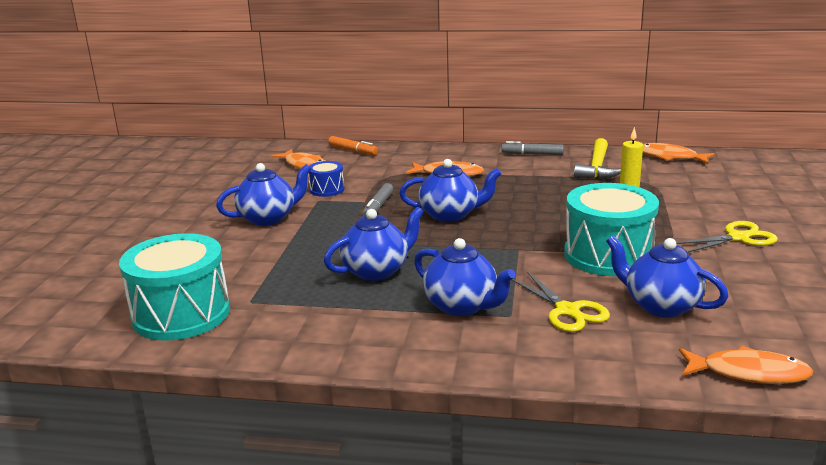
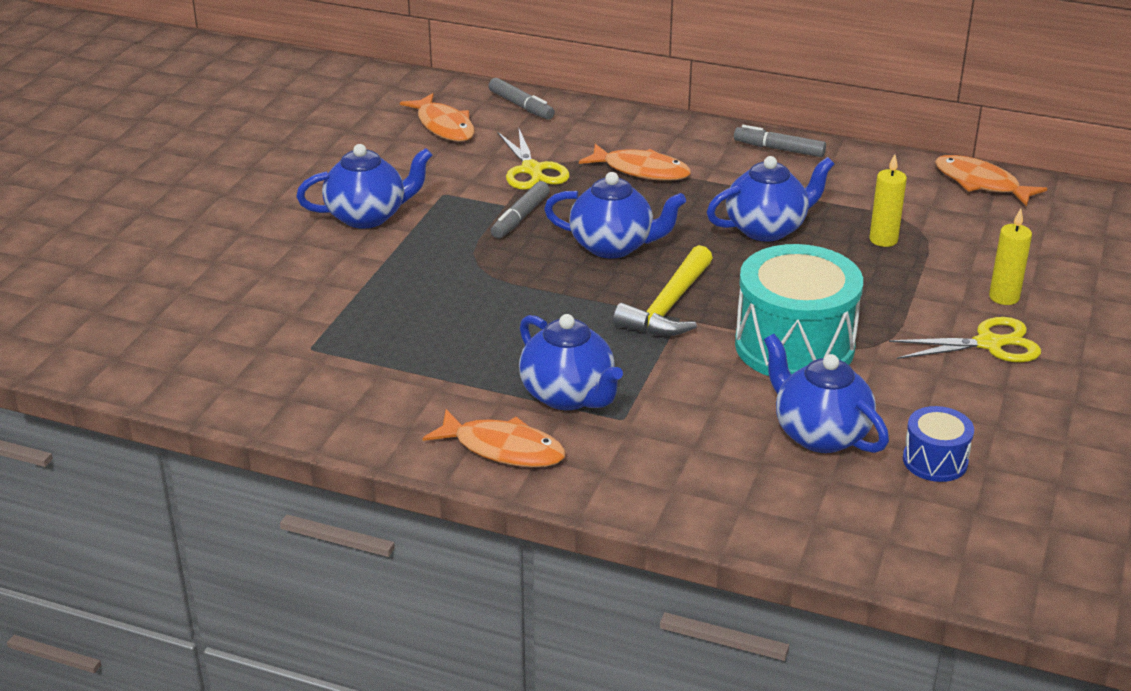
camera: 10 degrees right, 10 degrees up
turquoise drum [119,233,230,341] -> none
blue drum [308,161,345,197] -> blue drum moved to [903,406,974,482]
blue teapot [324,207,424,281] -> blue teapot moved to [707,156,834,242]
orange marker [328,136,378,155] -> grey marker [489,78,555,120]
yellow scissors [512,272,610,332] -> yellow scissors moved to [497,127,570,190]
yellow hammer [574,138,621,179] -> yellow hammer moved to [613,245,713,336]
orange fish [679,346,813,384] -> orange fish moved to [423,409,566,467]
none -> yellow candle [989,208,1032,305]

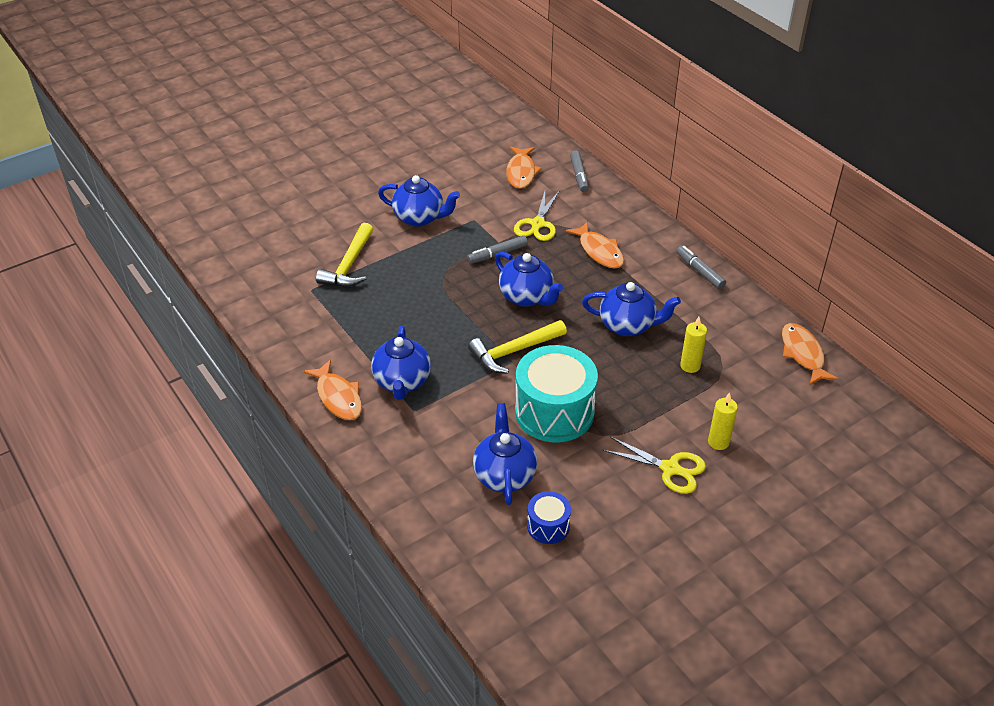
camera: 35 degrees right, 10 degrees up
none -> yellow hammer [316,223,373,287]

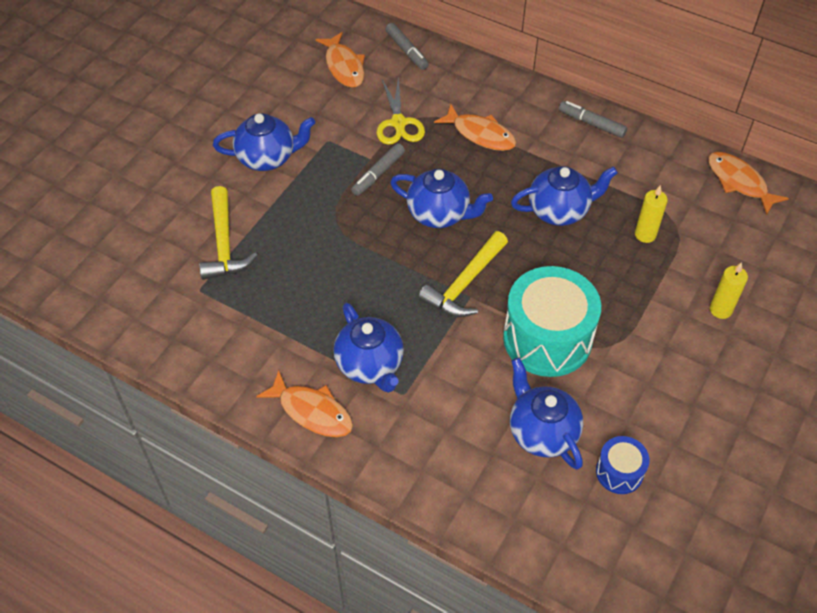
camera: 25 degrees left, 10 degrees up
yellow scissors [602,437,706,494] -> none

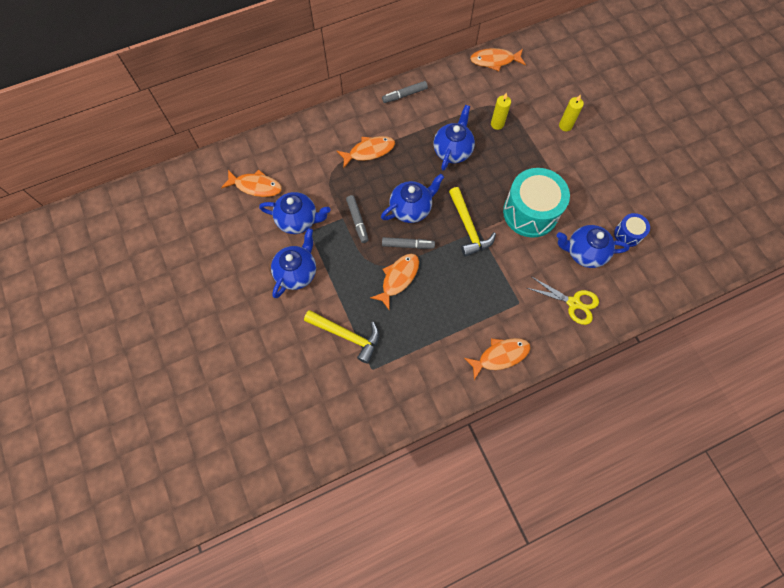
camera: 55 degrees left, 15 degrees up
blue teapot [334,303,404,393] -> blue teapot moved to [259,192,330,234]
yellow scissors [377,76,425,145] -> yellow scissors moved to [527,277,599,325]
grey marker [385,23,429,70] -> grey marker moved to [382,237,435,249]
none -> orange fish [370,253,419,310]

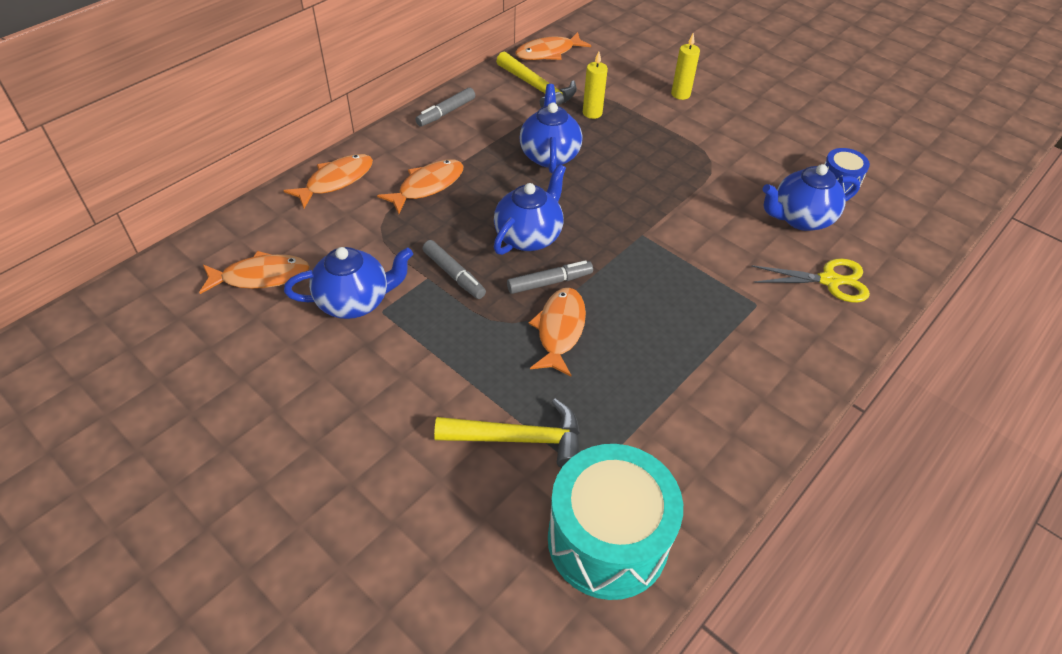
camera: 25 degrees left, 20 degrees down
blue teapot [271,228,316,298] -> none
yellow hammer [449,187,496,257] -> yellow hammer moved to [496,52,577,108]
orange fish [464,338,531,380] -> orange fish moved to [283,154,373,208]
turquoise drum [503,168,570,238] -> turquoise drum moved to [548,444,683,600]

